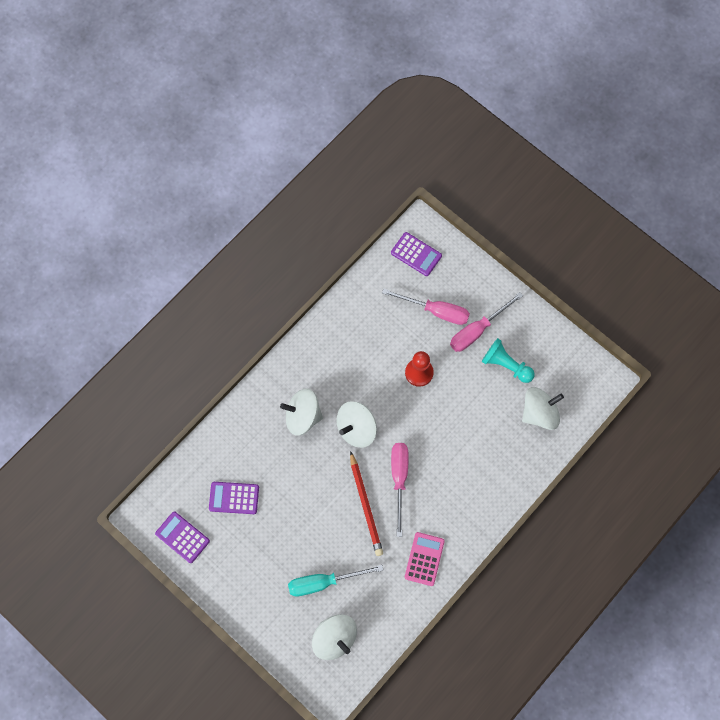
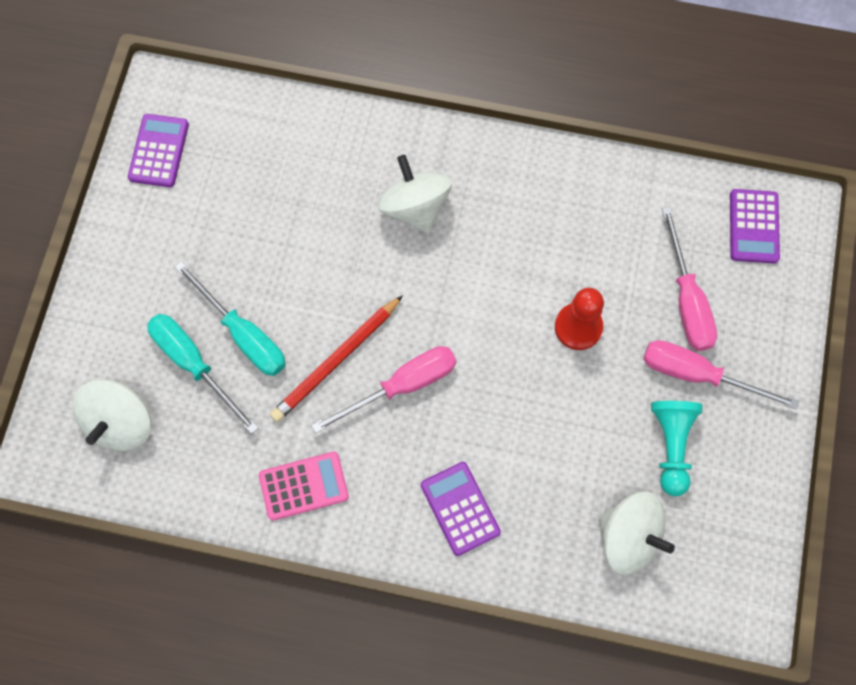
camera: 60 degrees right, 0 degrees up
purple calculator [209,482,259,514] -> purple calculator moved to [421,462,501,556]
white spinning top [336,401,377,448] -> none
none -> turquoise screwdriver [175,262,286,376]

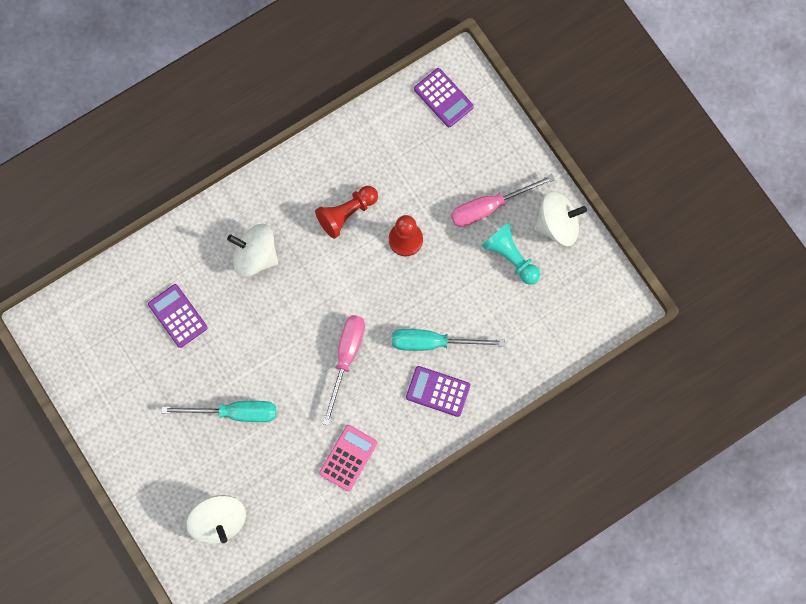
camera: 45 degrees left, 5 degrees up
purple calculator [128,114,189,187] -> purple calculator moved to [148,284,208,348]
turquoise screwdriver [147,314,258,434] -> turquoise screwdriver moved to [392,329,505,351]
red pencil [270,295,403,422] -> none
white spinning top [598,492,675,575] -> white spinning top moved to [534,191,587,246]
pink screwdriver [662,207,717,351] -> none
none -> red pawn [315,186,378,239]

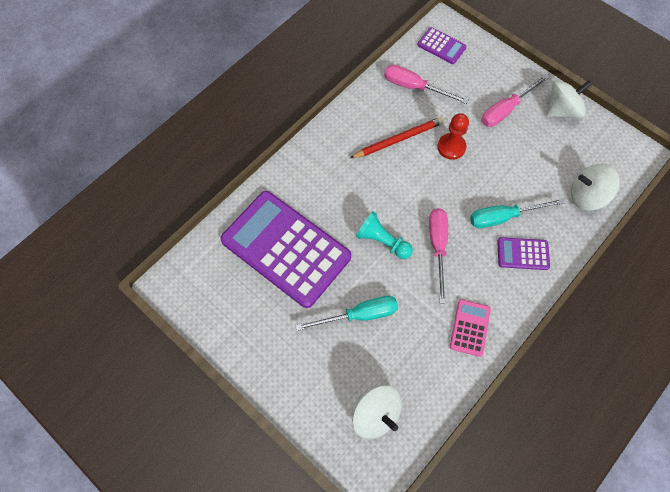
camera: 15 degrees left, 10 degrees down
purple calculator [148,284,208,348] -> purple calculator [220,191,351,308], size x2.33
white spinning top [227,224,278,277] -> white spinning top moved to [571,164,620,211]
red pawn [315,186,378,239] -> red pencil [350,117,444,158]
turquoise pawn [482,223,540,285] -> turquoise pawn moved to [356,211,413,259]
none -> pink screwdriver [384,65,468,104]

